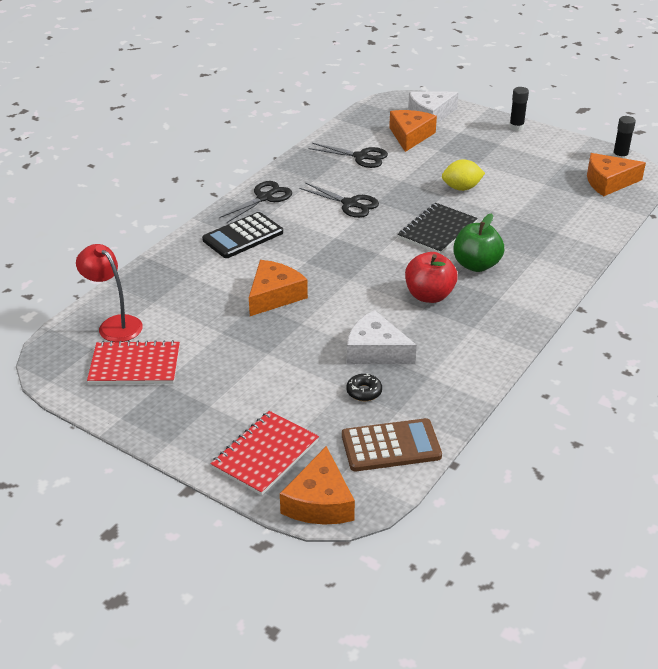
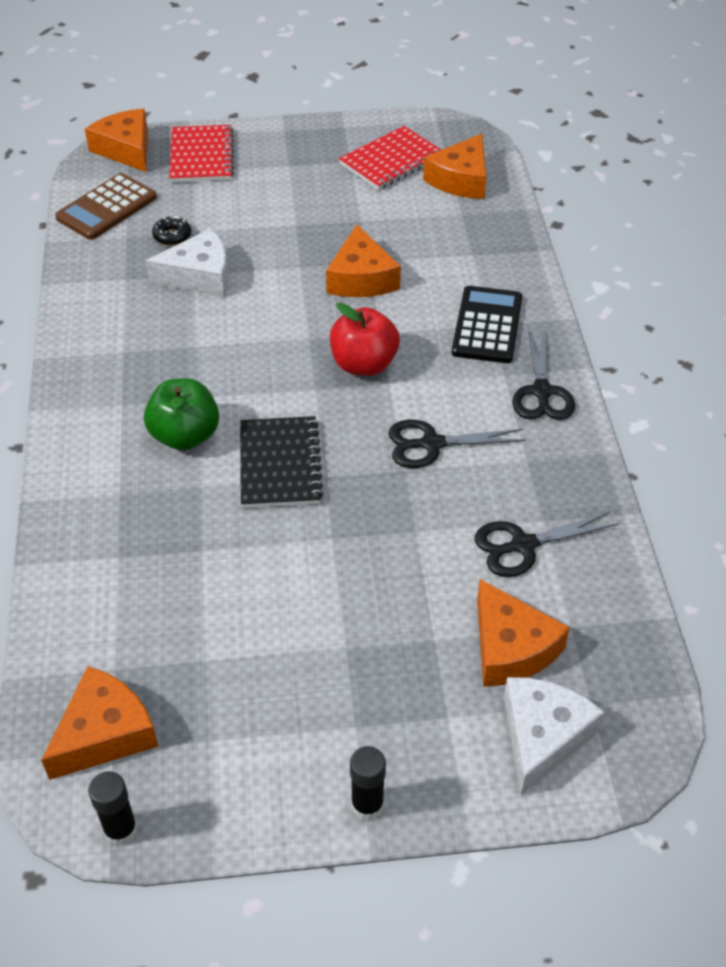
camera: 140 degrees right, 10 degrees up
red lamp [76,244,143,342] -> orange cheese [423,134,486,199]
red apple [405,252,458,303] -> red apple moved to [330,303,400,376]
yellow lemon [442,159,485,191] -> none

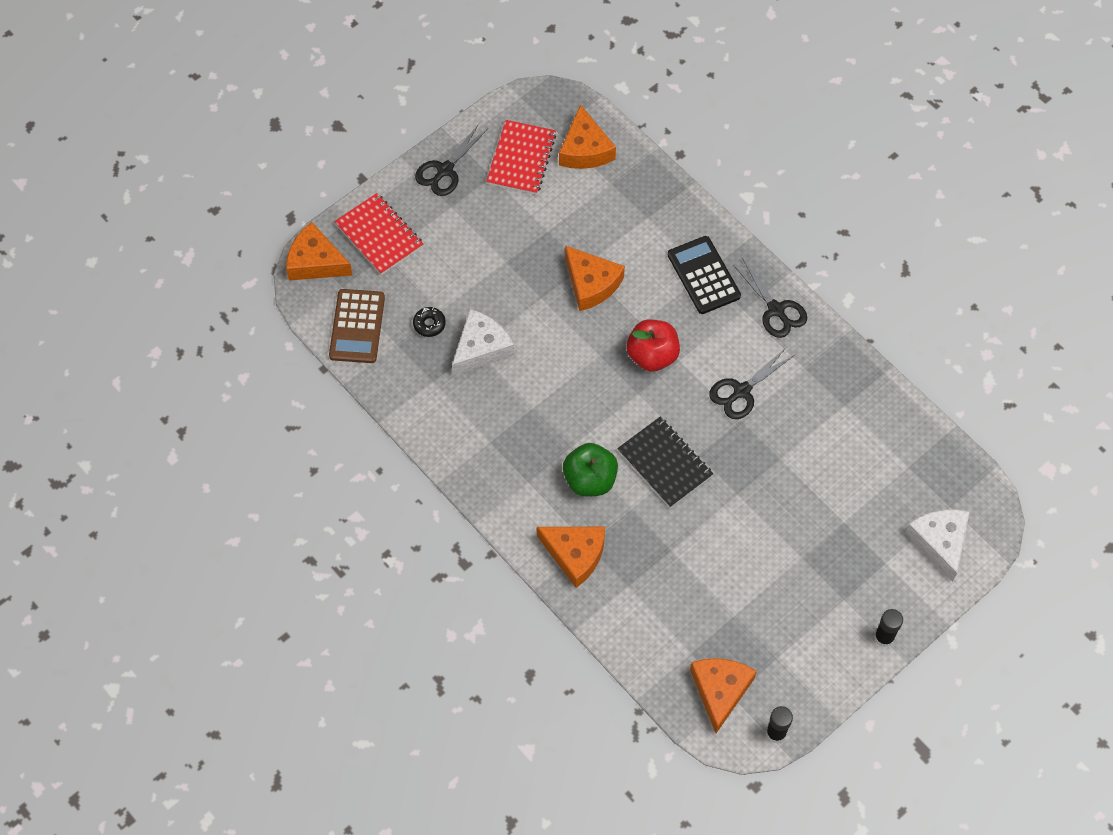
camera: 35 degrees left, 15 degrees up
black scissors [475,512,618,577] -> black scissors moved to [415,124,488,196]
orange cheese [477,579,570,687] -> orange cheese moved to [537,527,605,588]

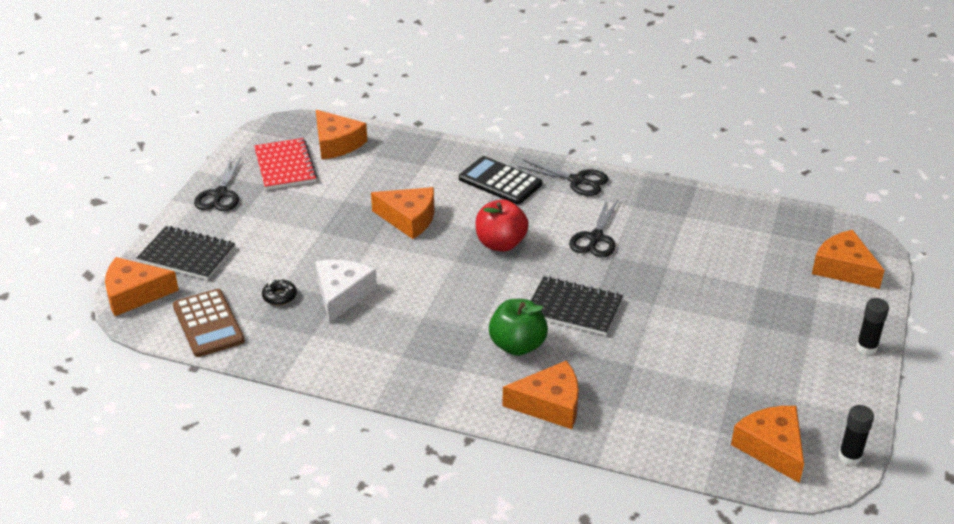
camera: 30 degrees left, 25 degrees down
red notebook [334,193,423,275] -> black notebook [137,226,235,280]
white cheese [905,510,970,582] -> orange cheese [812,230,885,289]

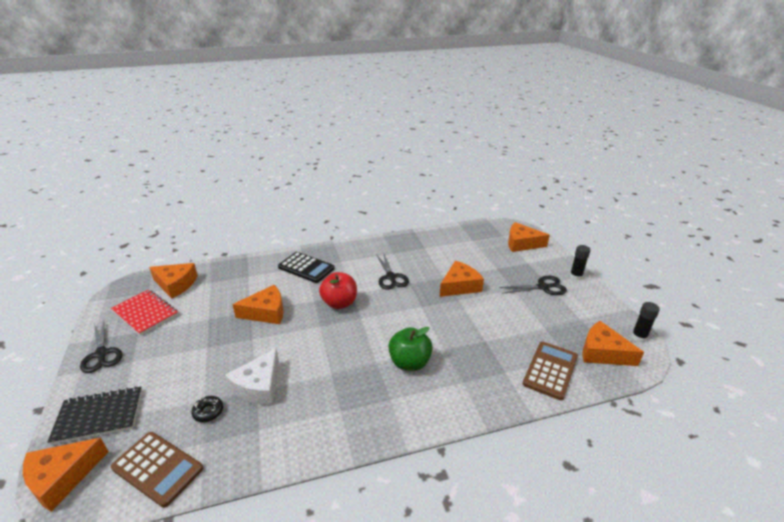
camera: 35 degrees left, 5 degrees down
white cheese [316,260,377,323] -> white cheese turned 135 degrees counterclockwise [225,348,279,405]
black calculator [459,156,542,205] -> black calculator turned 150 degrees counterclockwise [278,252,335,283]
orange cheese [502,360,579,429] -> orange cheese moved to [440,261,484,297]
black scissors [518,160,608,196] -> black scissors moved to [499,276,567,295]
black notebook [531,276,623,336] -> none
none -> brown calculator [523,342,578,400]

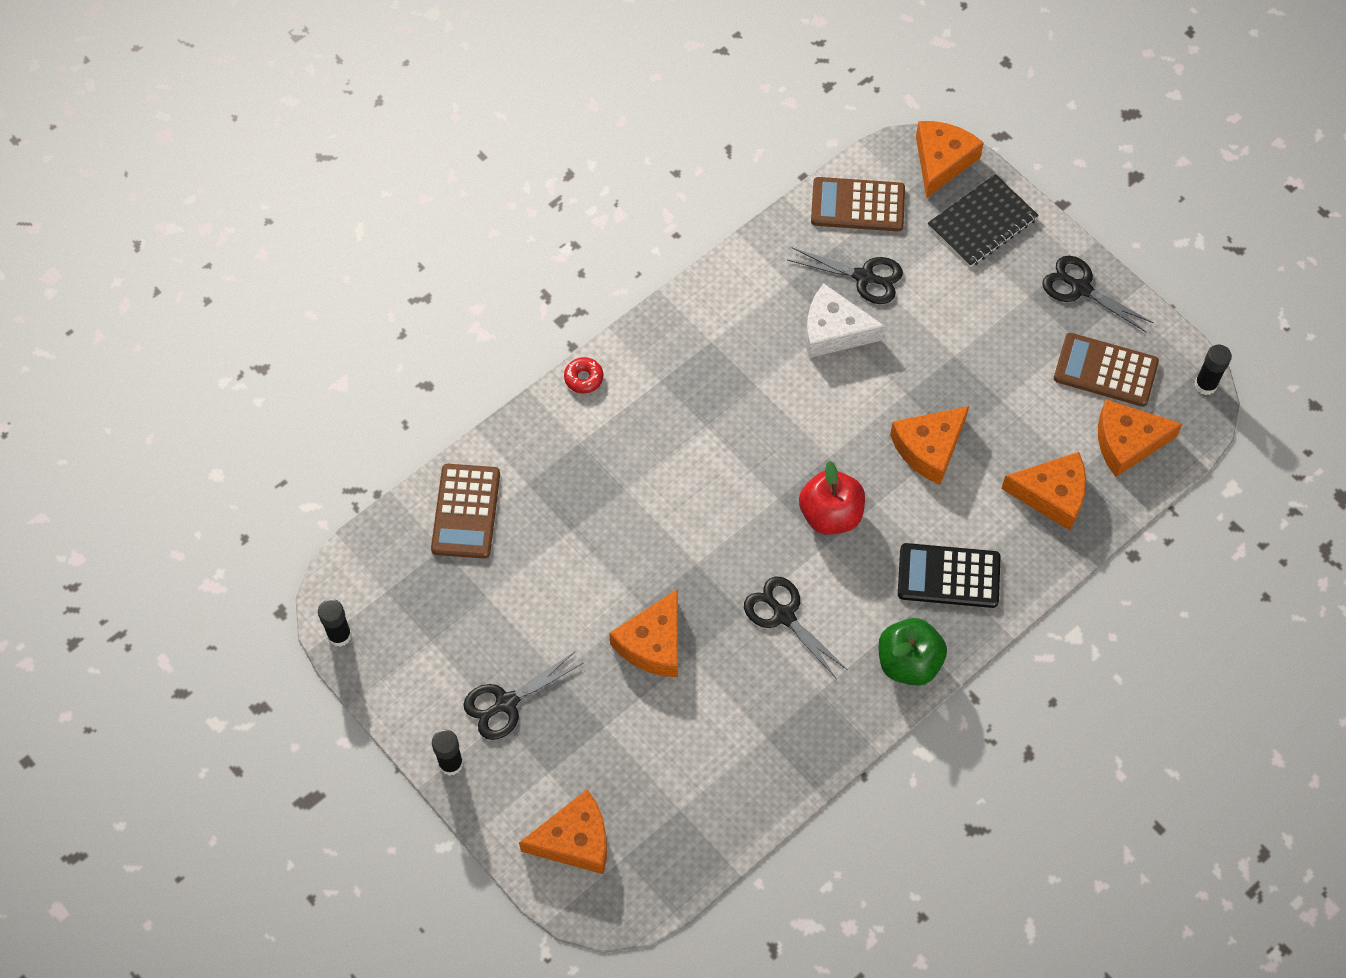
camera: 155 degrees right, 30 degrees up
red notebook [111,290,178,336] -> brown calculator [1054,333,1159,407]
black donut [191,396,223,422] -> black scissors [788,247,903,304]
white cheese [225,348,279,405] -> white cheese turned 75 degrees counterclockwise [806,284,885,358]
green apple [388,327,433,371] -> green apple moved to [878,618,947,686]
orange cheese [582,321,644,366] -> orange cheese moved to [1001,452,1086,531]
none -> red donut [564,357,603,393]
none -> black glue stick [1195,345,1232,395]

